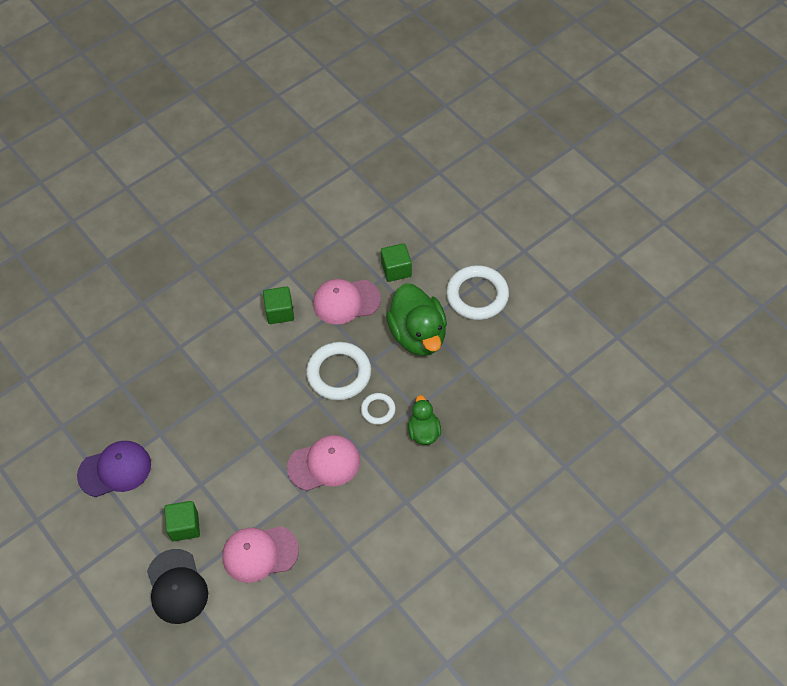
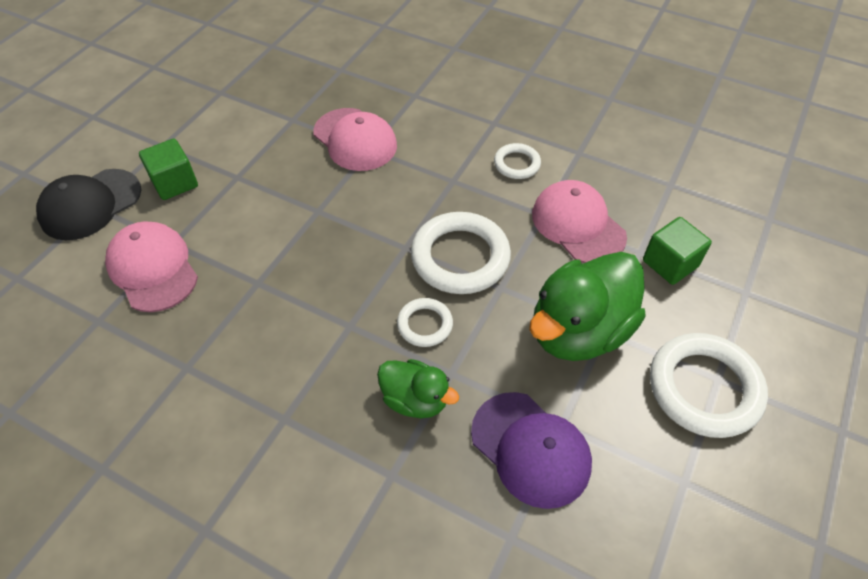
camera: 65 degrees right, 5 degrees down
purple cap [77,441,151,497] -> purple cap moved to [471,392,592,509]
green cube [263,286,294,324] -> white ring [494,143,541,179]
pink cap [287,435,360,491] -> pink cap moved to [313,108,397,171]
green duck [408,395,441,445] -> green duck turned 60 degrees clockwise [377,359,459,418]

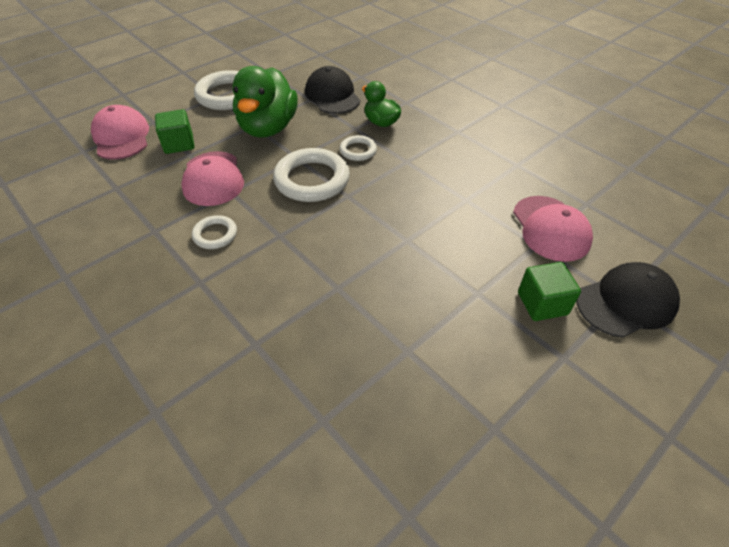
camera: 160 degrees left, 5 degrees down
pink cap [313,108,397,171] -> pink cap moved to [91,105,149,160]
purple cap [471,392,592,509] -> black cap [305,66,360,114]
green duck [529,252,646,361] -> green duck turned 120 degrees clockwise [233,66,298,138]

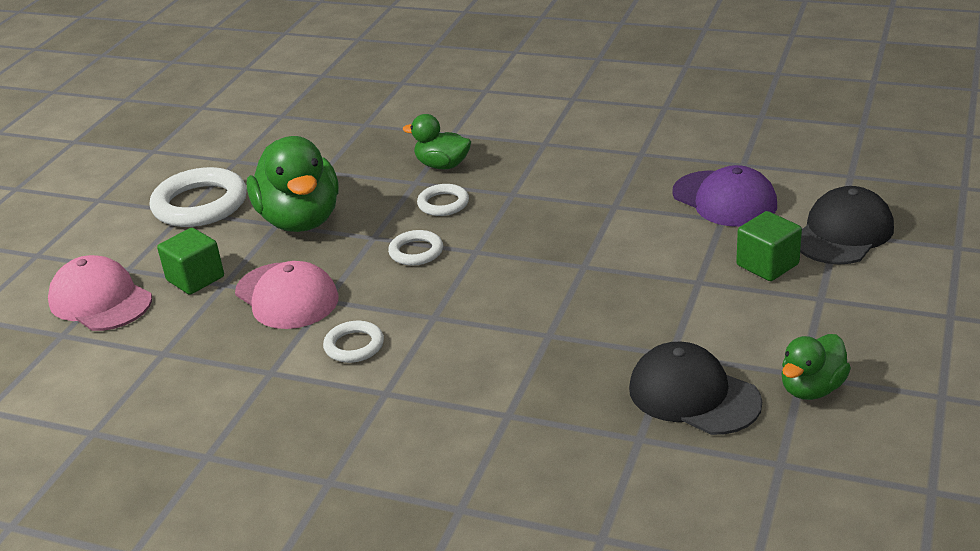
camera: 25 degrees left, 15 degrees down
white ring [273,148,350,202] -> white ring [388,230,443,266], size x0.53
black cap [305,66,360,114] -> black cap moved to [629,341,762,435]
pink cap [513,196,593,262] -> purple cap [672,165,777,227]
none -> green duck [781,334,851,400]

